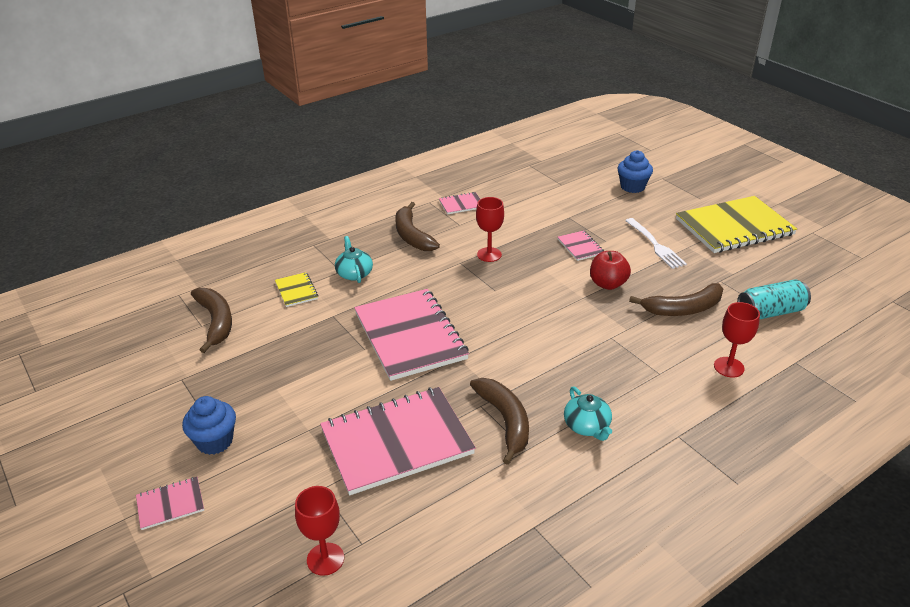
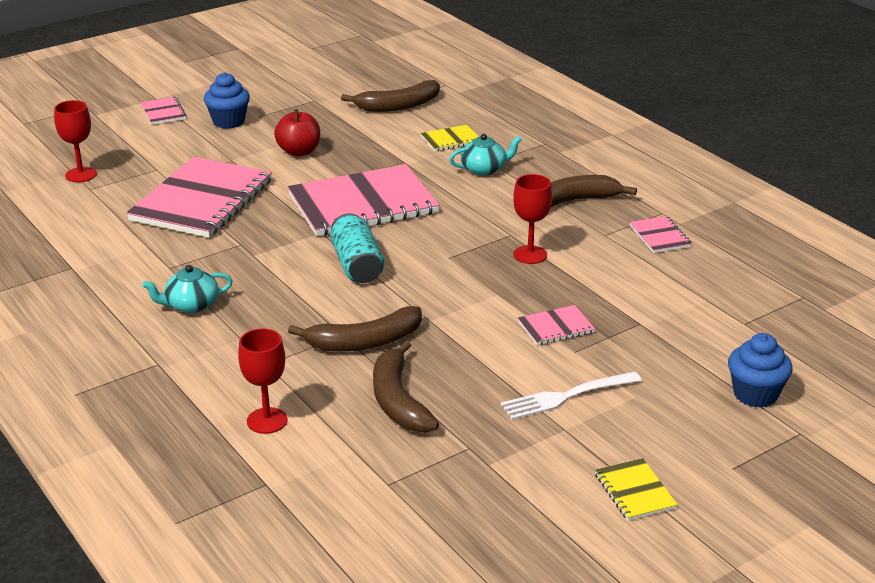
camera: 90 degrees right, 5 degrees down
pink notebook [320,387,476,495] -> pink notebook turned 45 degrees clockwise [126,157,272,238]
brown banana [470,378,529,465] -> brown banana moved to [288,306,422,351]
red apple [590,251,631,290] -> red apple moved to [274,109,320,157]
yellow notebook [676,196,797,253] -> yellow notebook [595,458,678,521], size x0.43
turquoise can [737,279,811,319] -> turquoise can moved to [330,213,384,283]

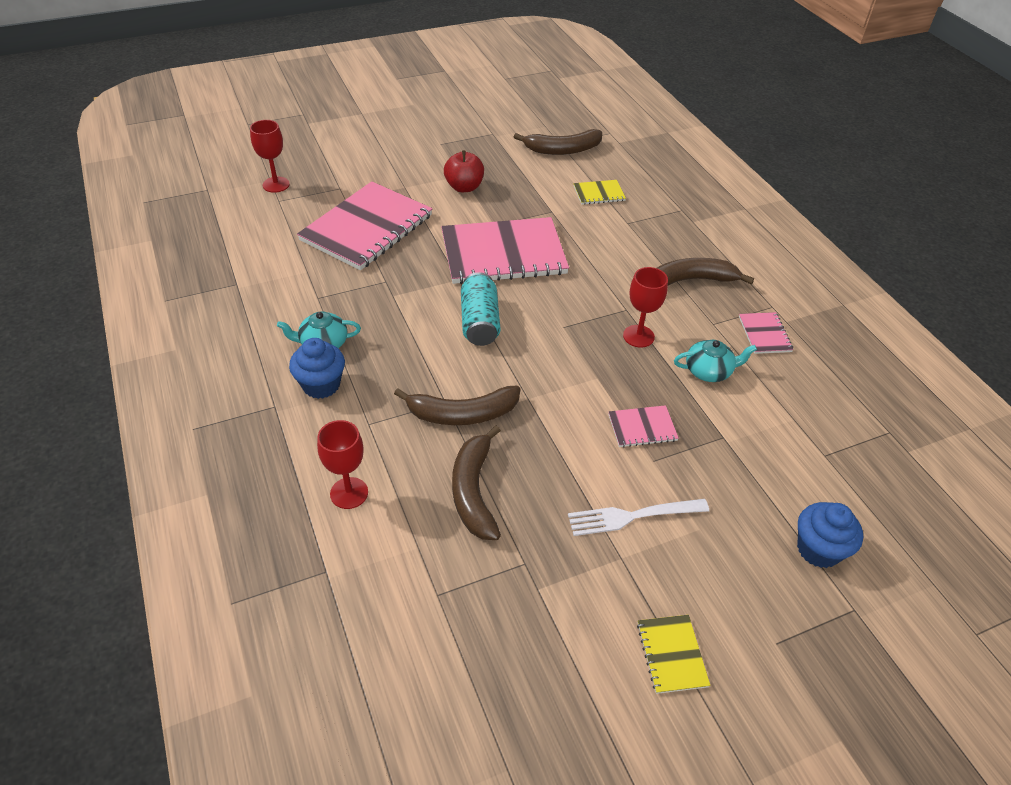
camera: 10 degrees right, 15 degrees up
pink notebook [140,97,187,125] -> none
blue cupcake [204,72,250,129] -> blue cupcake moved to [289,338,345,399]
turquoise teapot [449,134,522,176] -> turquoise teapot moved to [674,340,757,382]

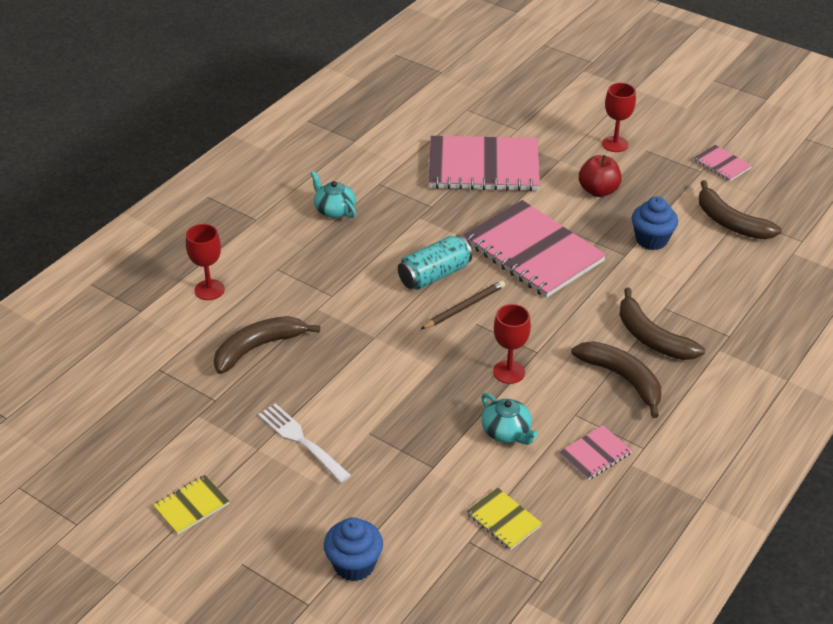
camera: 60 degrees right, 5 degrees down
red goblet [250,120,290,193] -> red goblet moved to [602,83,636,152]
blue cupcake [289,338,345,399] -> blue cupcake moved to [632,196,678,250]
brown banana [394,386,521,425] -> brown banana moved to [620,287,705,360]
yellow notebook [574,180,626,205] -> yellow notebook moved to [466,488,542,550]
pink notebook [608,405,679,447] -> pink notebook moved to [694,145,752,181]
none -> brown pencil [421,281,505,329]

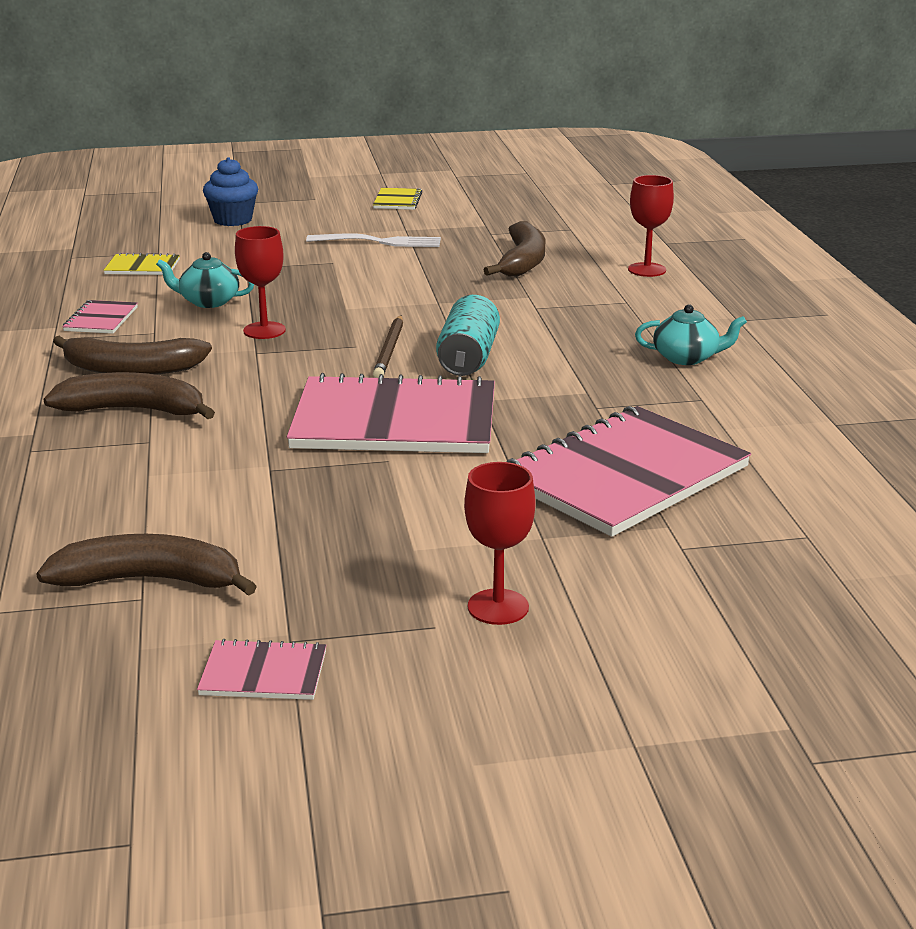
camera: 135 degrees right, 15 degrees down
red apple [579,155,622,197] -> none
blue cupcake [632,196,678,250] -> none

